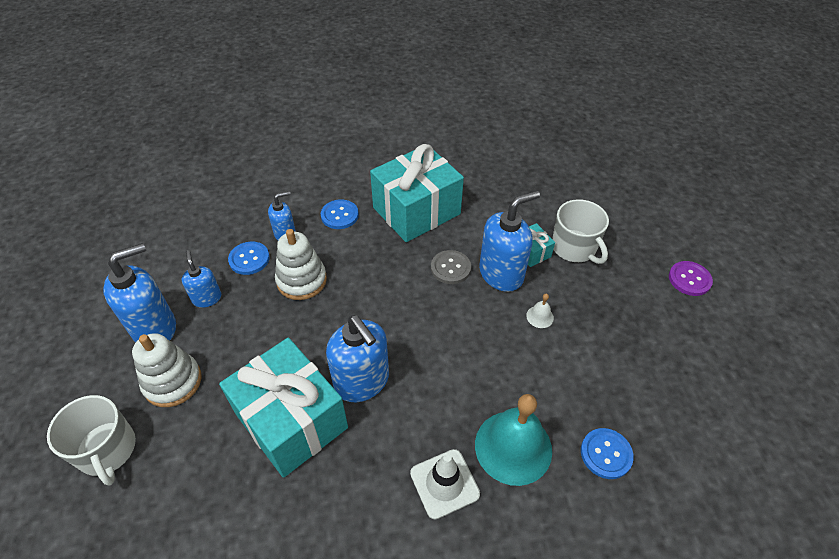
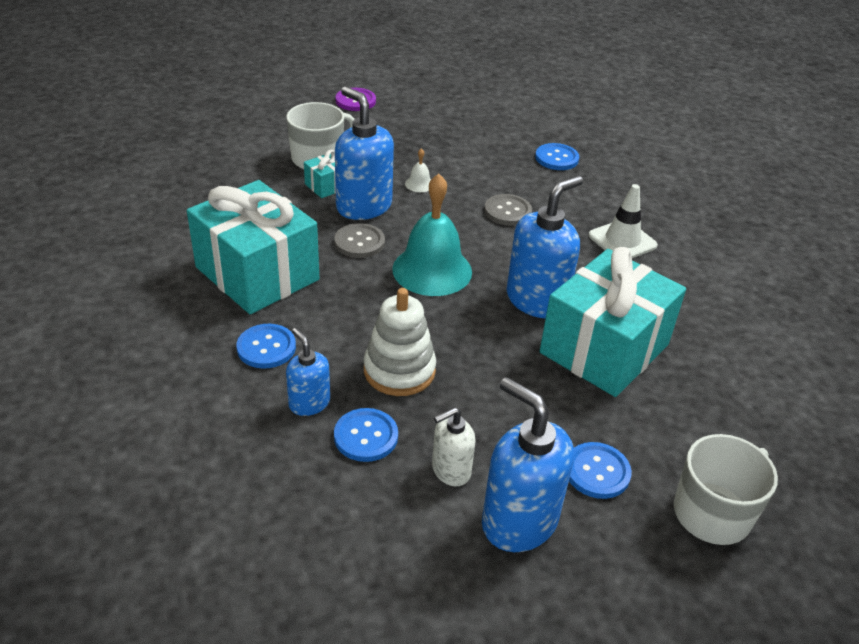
camera: 100 degrees left, 10 degrees down
white stacking toy [132,333,201,407] -> blue button [569,442,632,499]
blue soap dispenser [182,250,221,308] -> white soap dispenser [432,407,476,486]
turquoise bell [475,394,552,486] -> turquoise bell moved to [392,174,472,296]
none -> grey button [484,194,532,226]

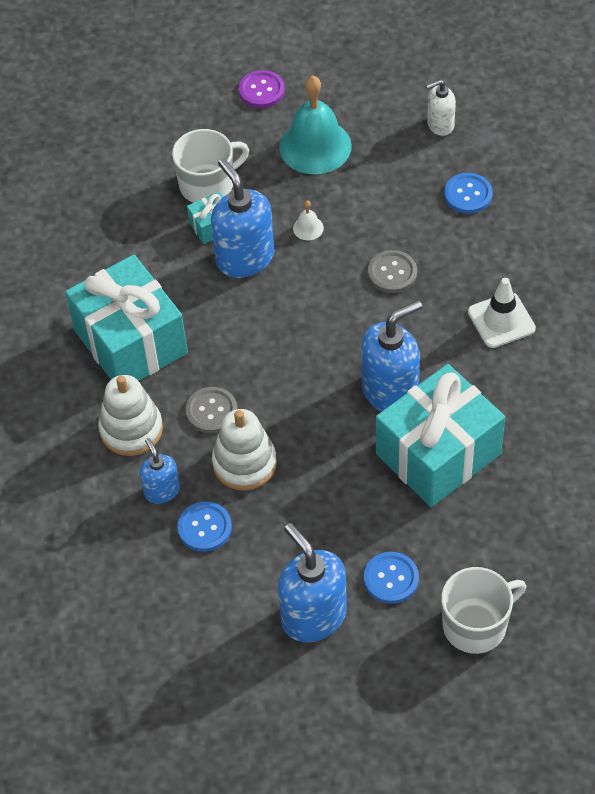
camera: 15 degrees right, 15 degrees up
blue button [236,324,296,369] -> white stacking toy [98,375,163,456]
grey button [334,223,385,258] -> grey button moved to [186,387,237,433]
turquoise bell [392,174,472,296] -> turquoise bell moved to [279,75,352,174]
white soap dispenser [432,407,476,486] -> white soap dispenser moved to [426,80,456,136]

